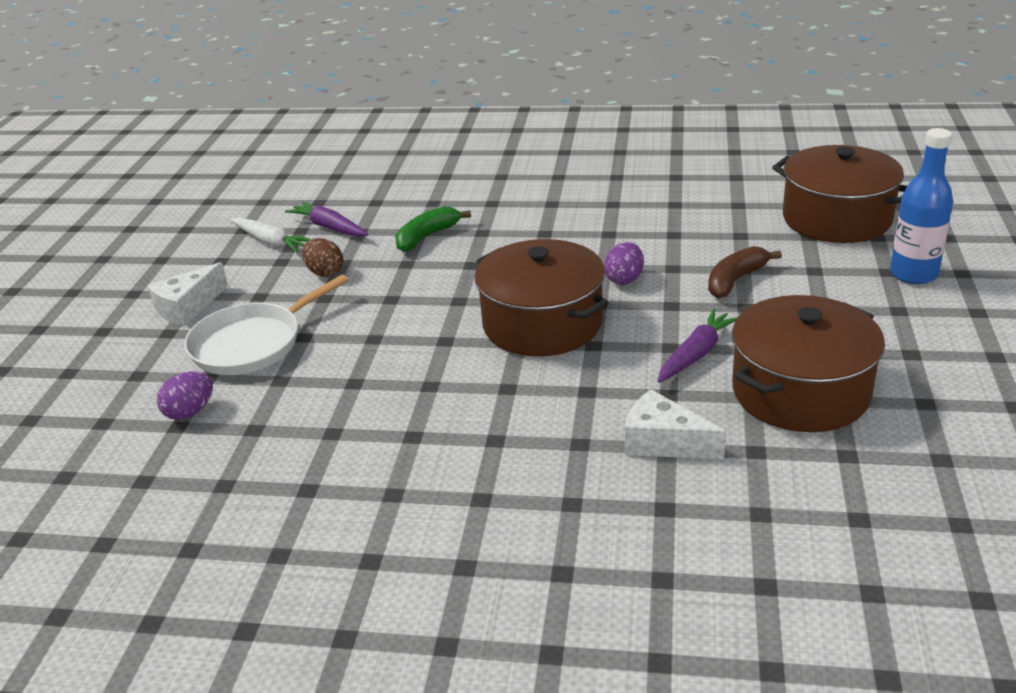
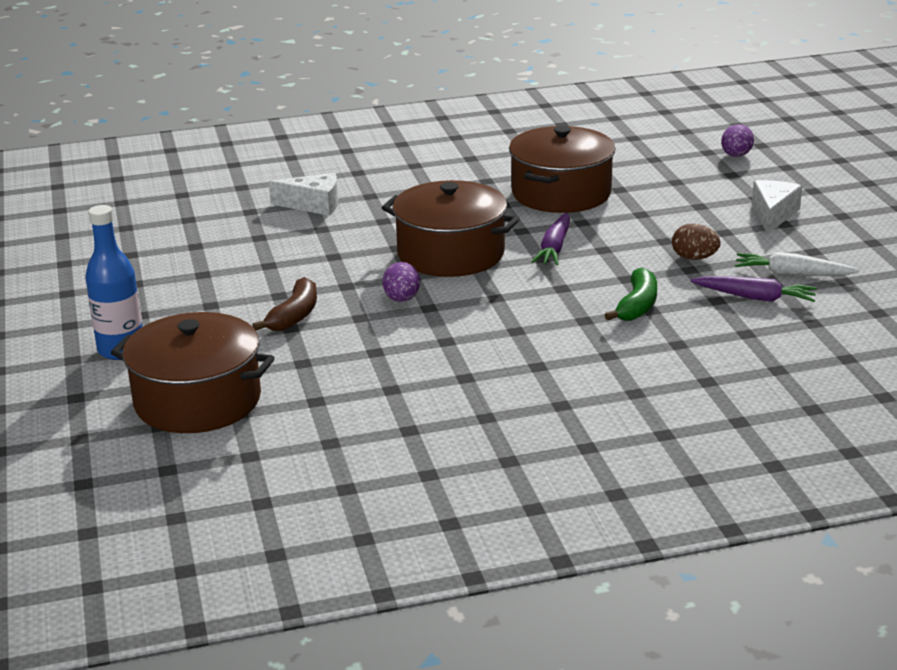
camera: 155 degrees right, 5 degrees down
purple egg [157,371,213,420] -> purple egg moved to [721,124,754,157]
white pan [184,274,348,375] -> none
purple carrot [657,309,738,383] -> purple carrot moved to [531,212,570,265]
brown pot [732,295,885,432] -> brown pot moved to [509,126,616,213]

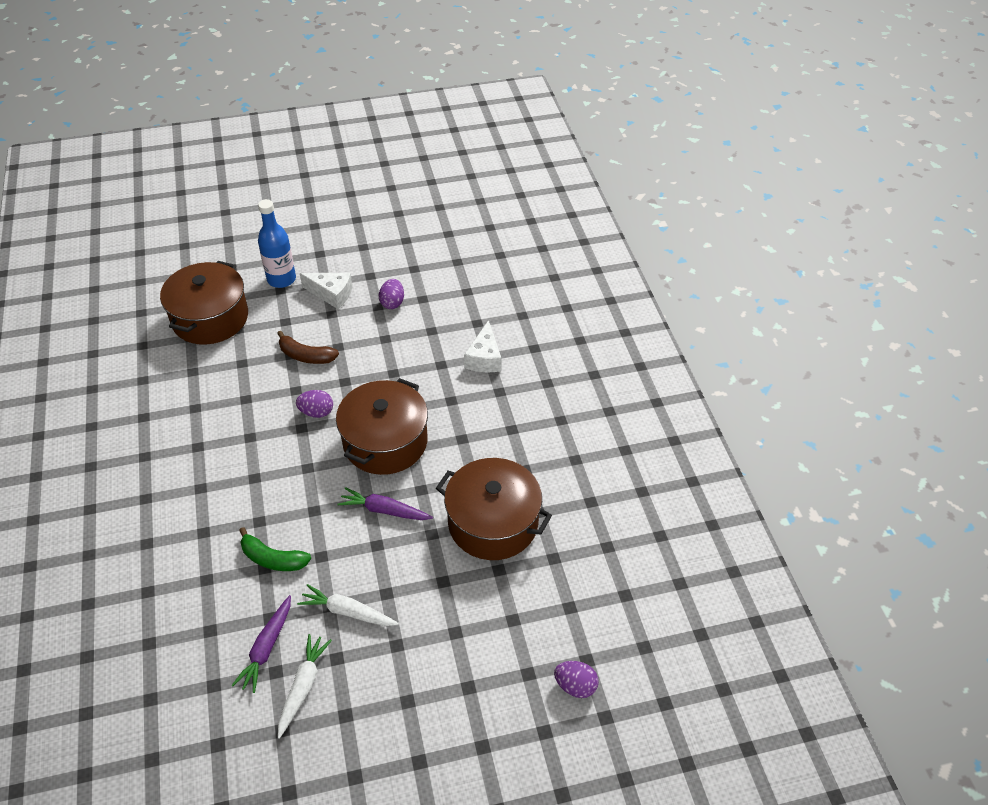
camera: 90 degrees right, 20 degrees up
brown egg [672,224,721,260] -> white carrot [297,584,399,626]
white cheese [752,180,802,234] -> white cheese moved to [300,273,352,309]
none -> purple egg [379,279,404,309]

